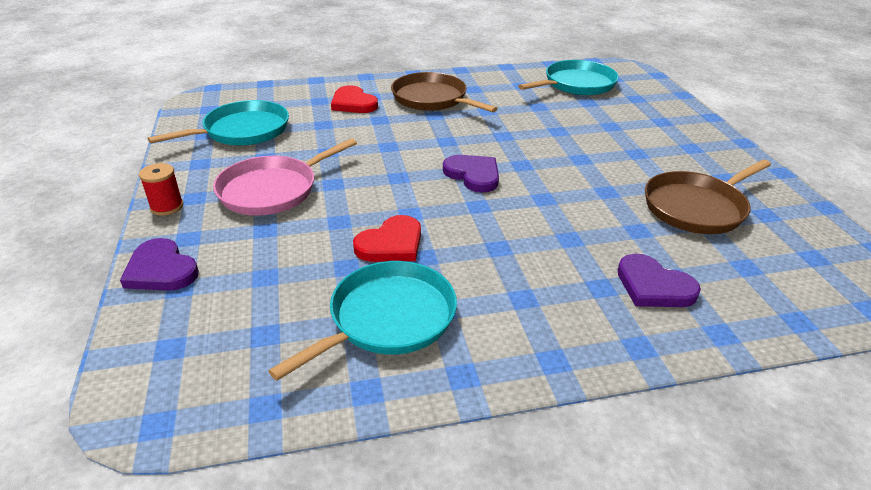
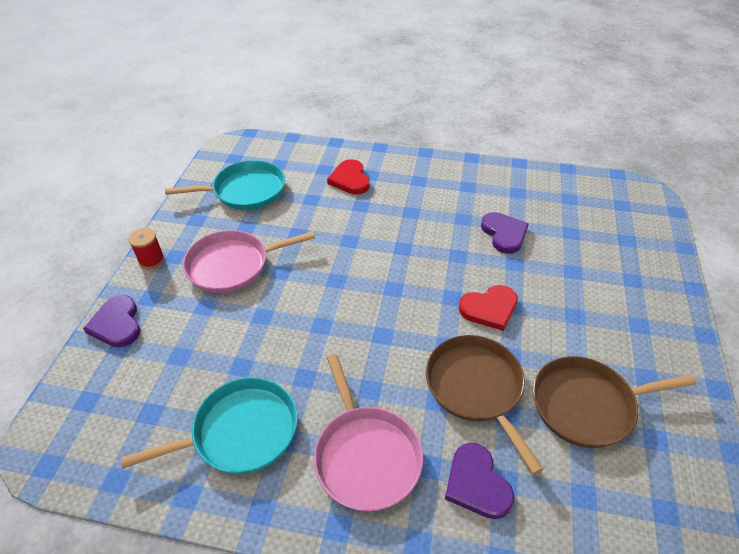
camera: 25 degrees right, 10 degrees up
red heart [353,215,421,262] -> red heart moved to [459,285,518,331]
brown pan [391,72,498,112] -> brown pan moved to [426,335,543,474]
purple heart [443,155,499,193] -> purple heart moved to [481,212,529,254]
turquoise pan [518,60,619,95] -> none
none -> pink pan [314,354,423,511]

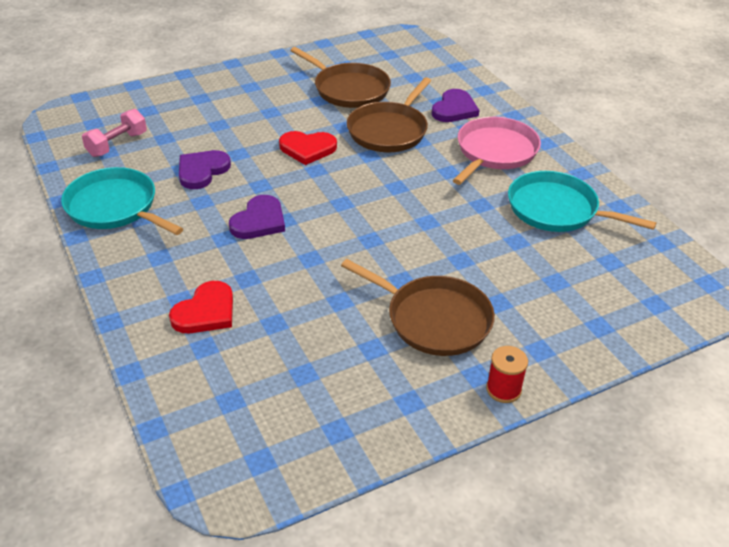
camera: 130 degrees left, 5 degrees down
purple heart [83,295,141,347] -> purple heart moved to [229,195,285,239]
turquoise pan [165,160,285,210] -> turquoise pan moved to [61,167,183,235]
pink pan [183,230,315,293] -> brown pan [341,259,495,356]
red heart [459,285,518,331] -> red heart turned 150 degrees clockwise [279,131,337,165]
none -> pink dumbbell [82,109,147,157]

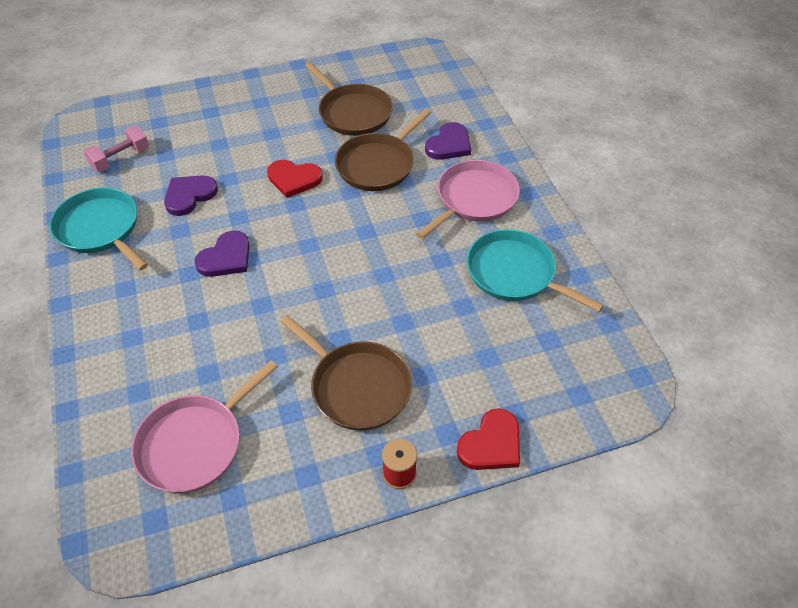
camera: 10 degrees right, 10 degrees up
red heart [169,281,233,333] -> red heart moved to [457,408,520,470]
none -> pink pan [131,360,278,493]

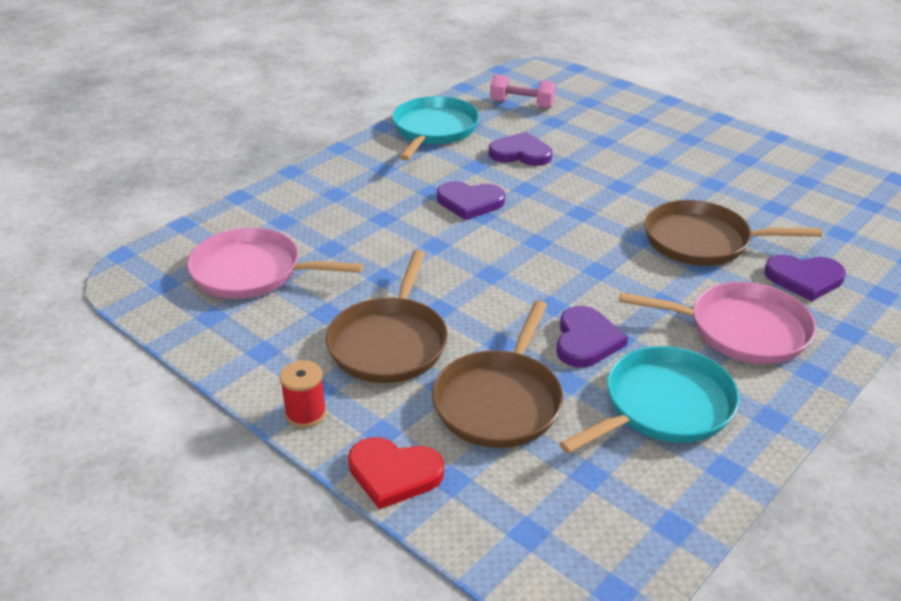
camera: 60 degrees right, 15 degrees down
red heart [267,160,323,198] -> none
brown pan [305,62,393,136] -> brown pan moved to [432,301,563,448]
turquoise pan [467,229,604,312] -> turquoise pan turned 45 degrees clockwise [559,346,740,454]
none -> purple heart [556,306,628,367]

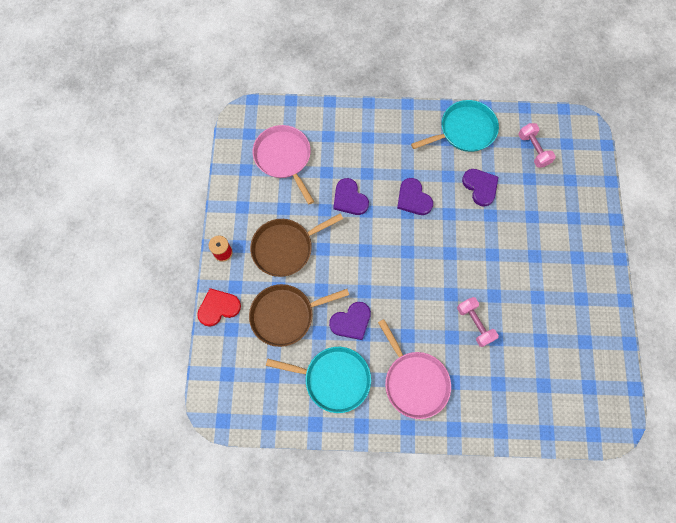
camera: 50 degrees right, 35 degrees up
red heart [348,437,444,509] -> red heart turned 90 degrees clockwise [197,288,241,327]
brown pan [645,200,822,266] -> pink dumbbell [457,297,499,347]
purple heart [764,255,846,301] -> purple heart moved to [333,178,369,215]

